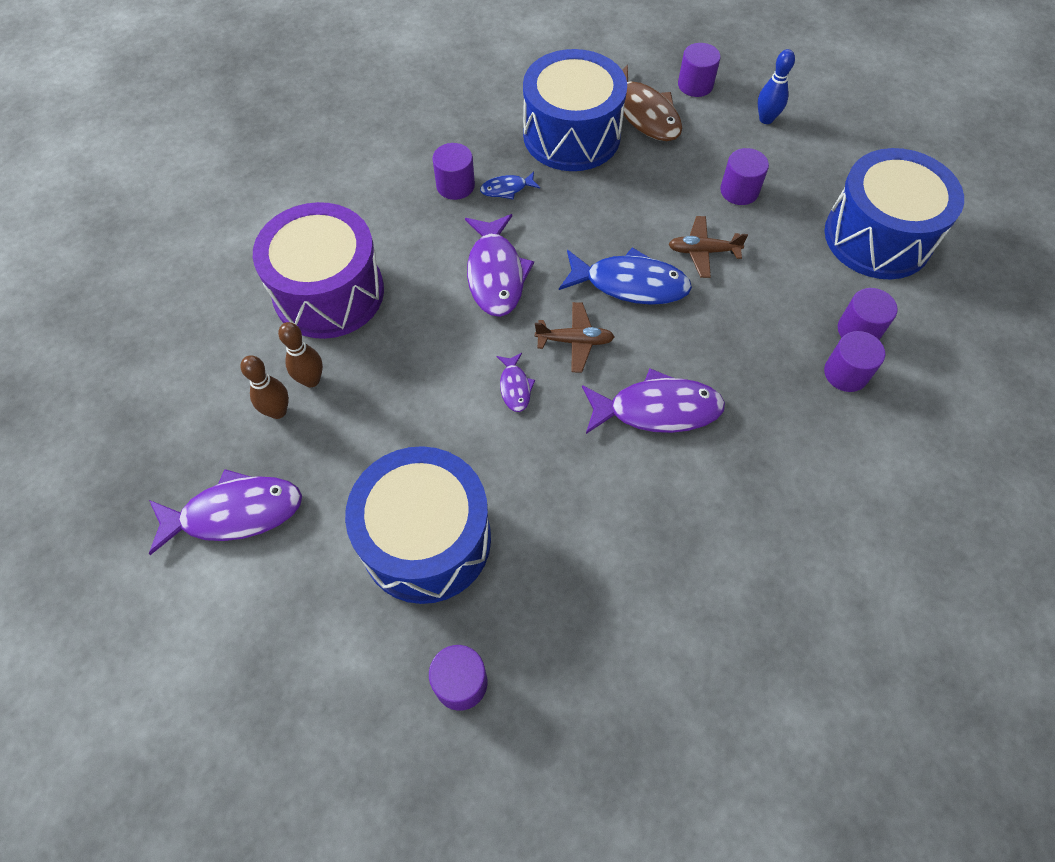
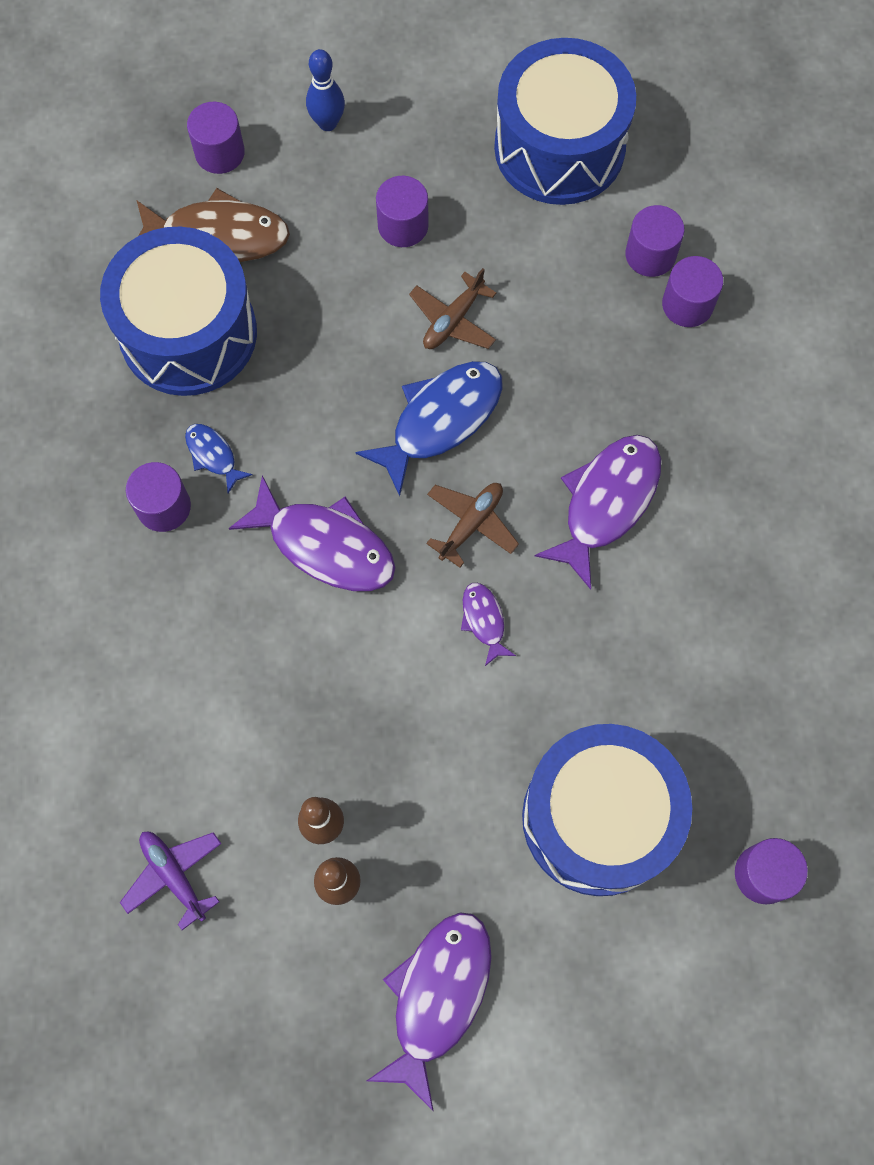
camera: 55 degrees left, 10 degrees up
purple drum [253,202,384,339] -> none
blue fish [480,172,540,200] -> blue fish turned 120 degrees clockwise [185,424,253,493]
purple fish [497,353,535,412] -> purple fish turned 135 degrees counterclockwise [461,583,516,666]
none -> purple plane [120,832,222,930]

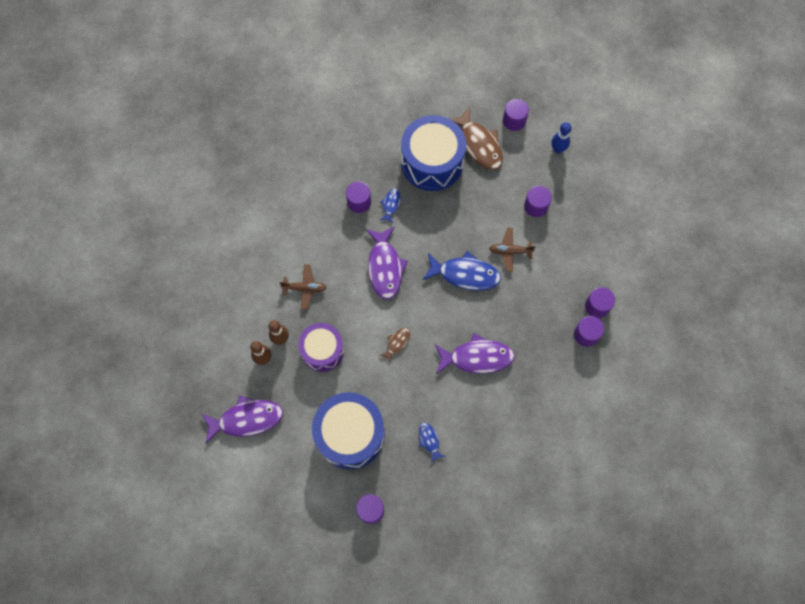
camera: 55 degrees right, 0 degrees up
purple plane [120,832,222,930] -> none
brown plane [426,483,519,568] -> brown plane moved to [280,264,327,310]
purple fish [461,583,516,666] -> brown fish [380,328,410,363]
blue drum [494,38,636,205] -> none
none -> purple drum [298,323,344,372]
none -> blue fish [419,423,445,463]

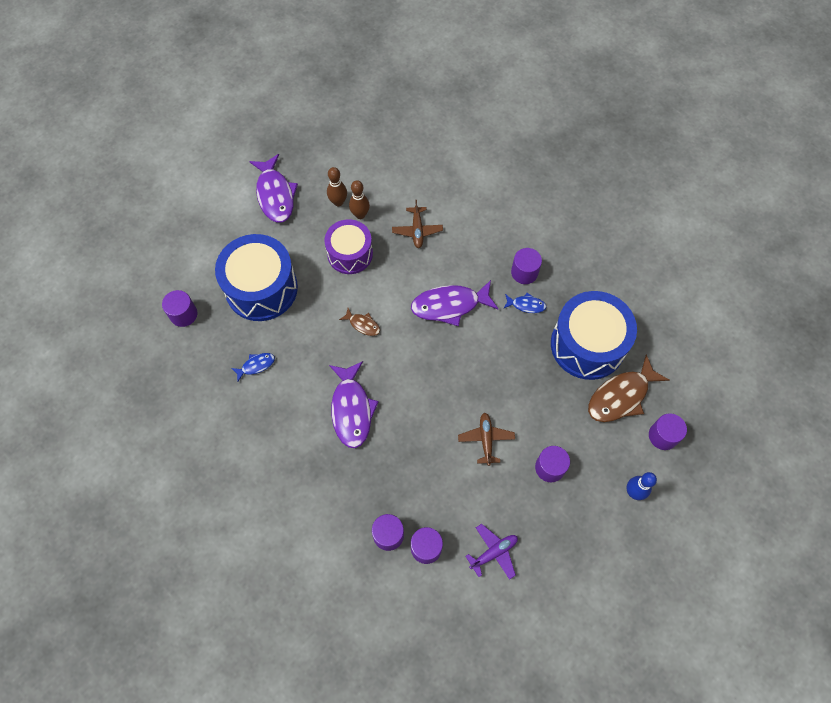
camera: 85 degrees right, 5 degrees down
blue fish [423,251,501,291] -> none
none -> purple plane [465,524,518,580]

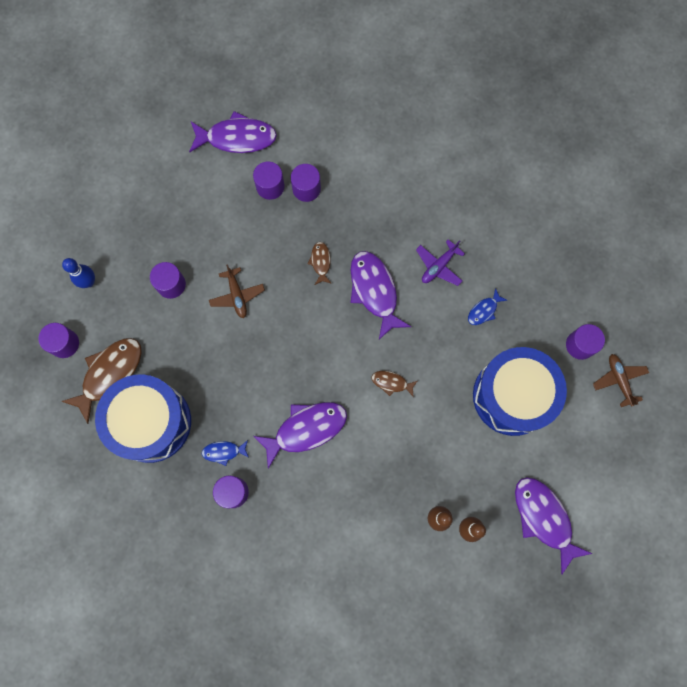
camera: 165 degrees right, 10 degrees up
purple drum [324,219,373,274] -> none
brown plane [392,200,443,248] -> brown plane moved to [593,354,649,407]
purple plane [465,524,518,580] -> purple plane moved to [416,239,465,286]
none -> purple fish [189,111,277,153]
none -> brown fish [308,242,332,285]

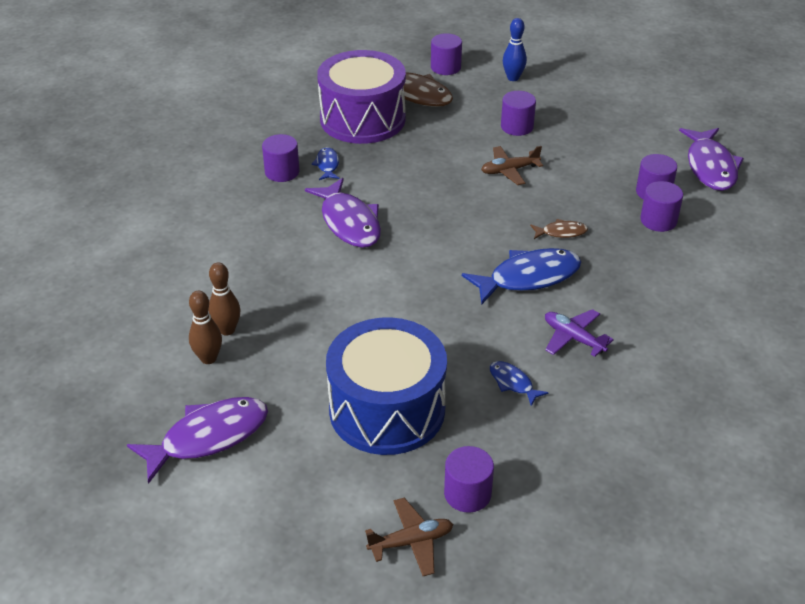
camera: 90 degrees right, 35 degrees down
blue drum [95,374,191,463] -> purple drum [317,50,406,144]
purple fish [351,251,411,340] -> blue fish [462,248,581,305]
brown fish [371,371,417,397] -> none

